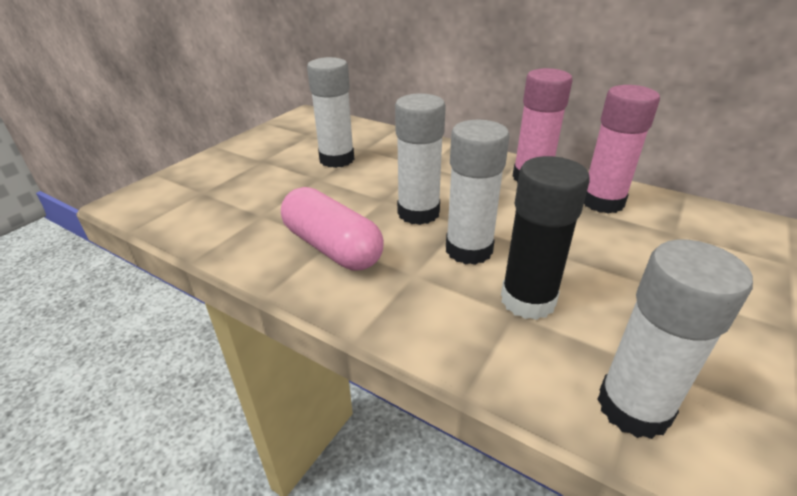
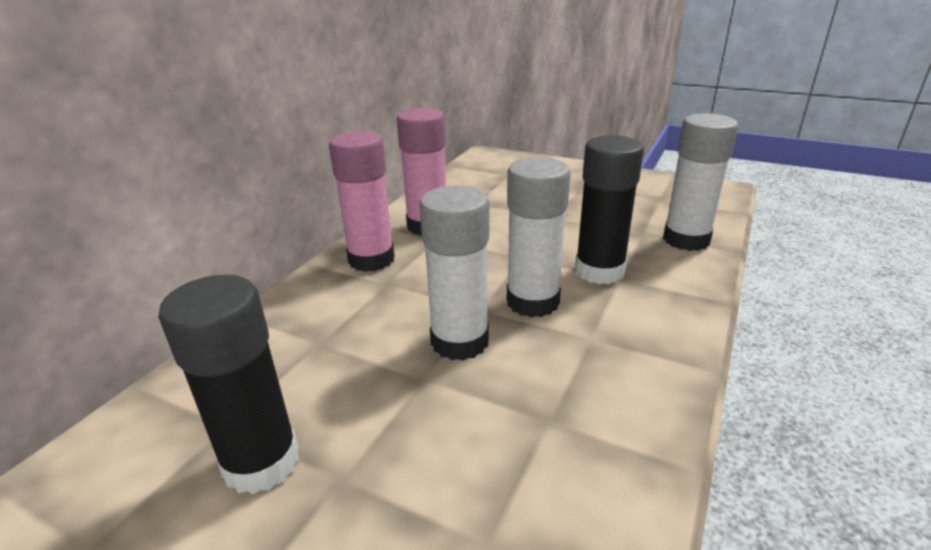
camera: 95 degrees left, 5 degrees down
pink capsule [281,187,384,270] -> none
white glue stick [307,57,354,168] -> black glue stick [158,275,299,494]

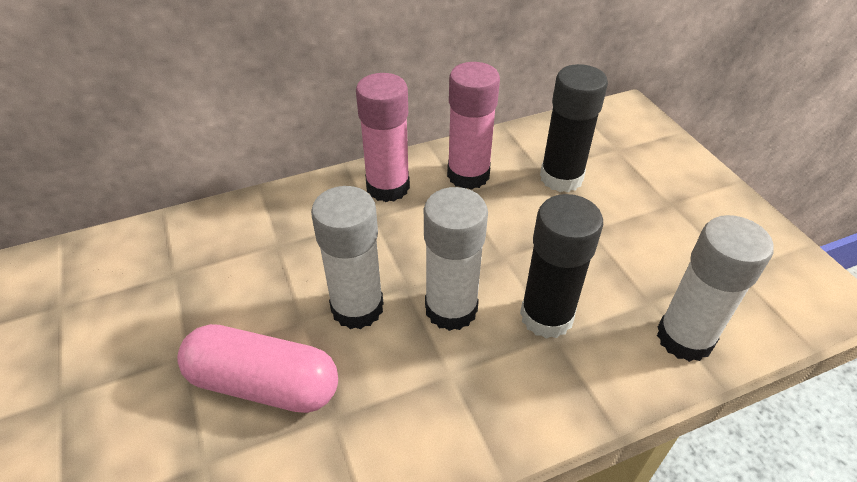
camera: 40 degrees right, 15 degrees up
black glue stick [158,275,299,494] -> black glue stick moved to [540,64,608,192]
none -> pink capsule [177,324,338,413]

